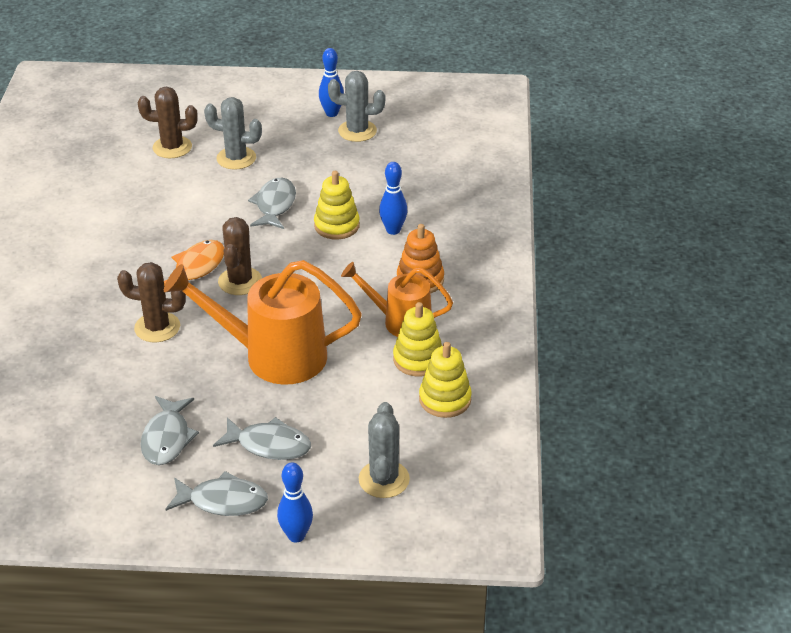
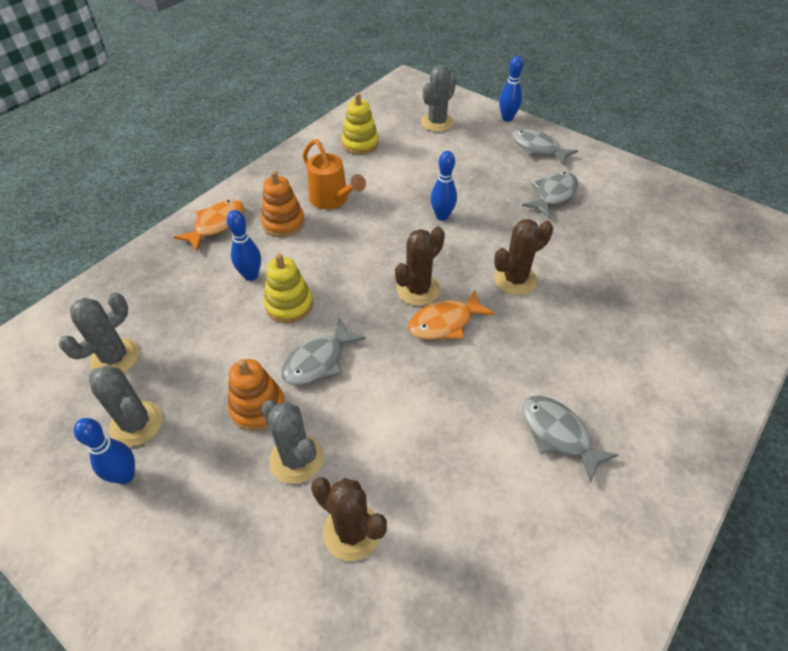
camera: 145 degrees left, 10 degrees up
brown cactus [117,262,186,342] -> brown cactus turned 75 degrees counterclockwise [494,219,553,295]
orange watering can [164,260,362,385] -> blue bowling pin [431,151,457,221]
grey fish [213,417,311,460] -> grey fish moved to [522,396,619,483]
yellow stacking toy [393,302,442,377] -> none
none -> grey cactus [59,293,139,373]
none -> orange fish [174,199,244,251]
none -> orange stacking toy [228,359,285,431]

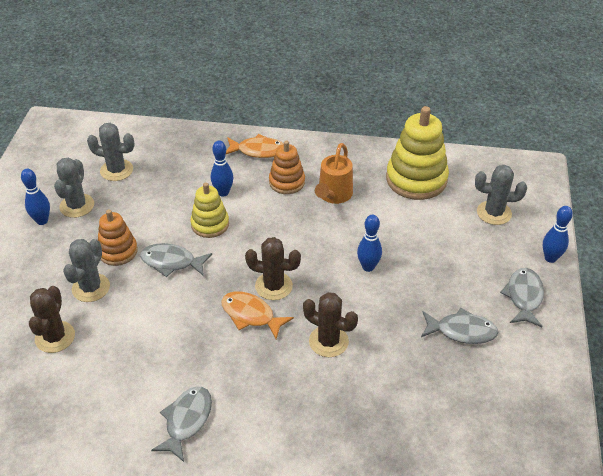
camera: 60 degrees right, 5 degrees down
yellow stacking toy [341,93,379,155] -> yellow stacking toy [386,106,449,200], size x1.70

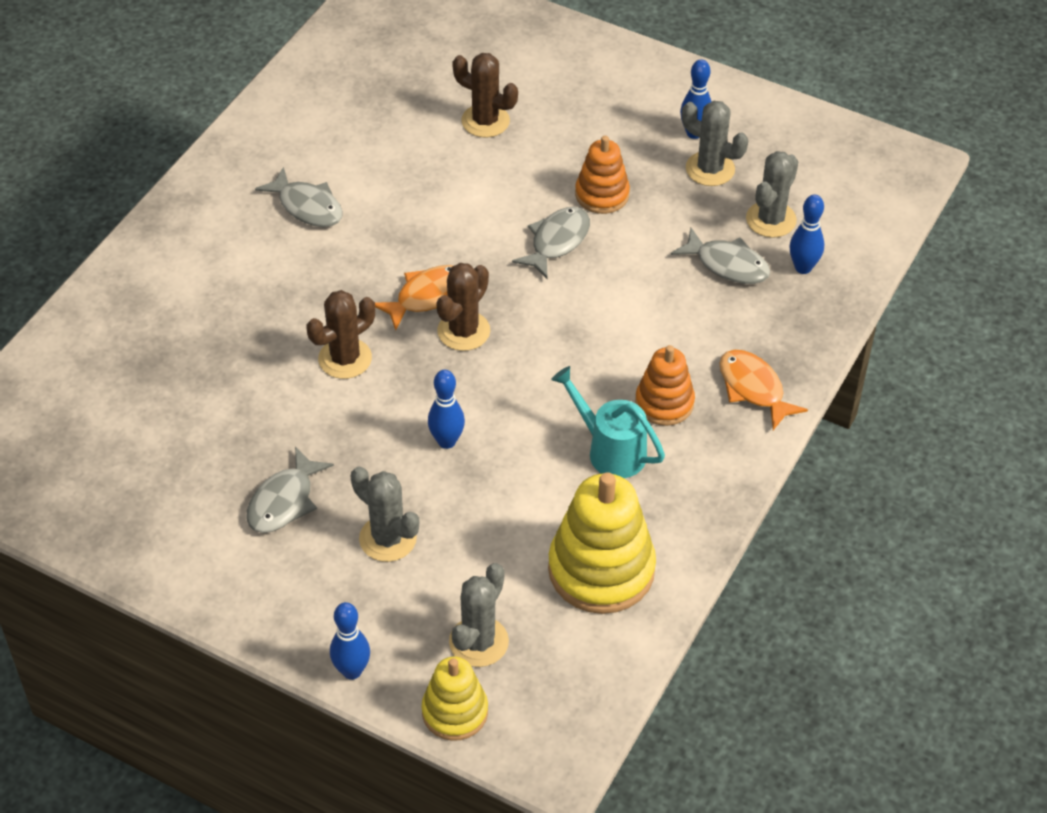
camera: 110 degrees right, 5 degrees up
grey cactus [63,239,110,302] -> grey cactus moved to [351,467,419,562]
yellow stacking toy [191,183,229,238] -> yellow stacking toy moved to [422,656,488,741]
blue bowling pin [211,141,233,197] -> blue bowling pin moved to [789,195,824,274]
orange fish [226,134,283,158] -> orange fish turned 120 degrees clockwise [719,350,808,430]
orange watering can [315,143,353,204] -> turquoise watering can [551,366,665,478]
grey fish [500,268,544,327] -> grey fish moved to [671,228,770,284]

